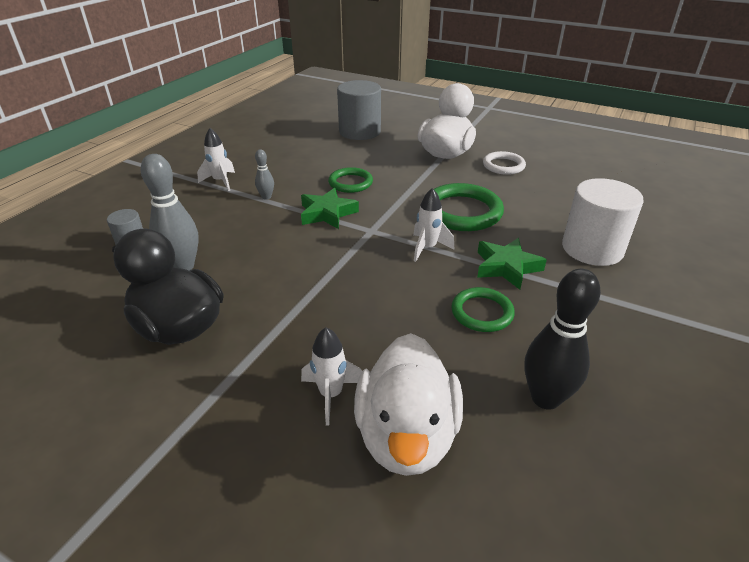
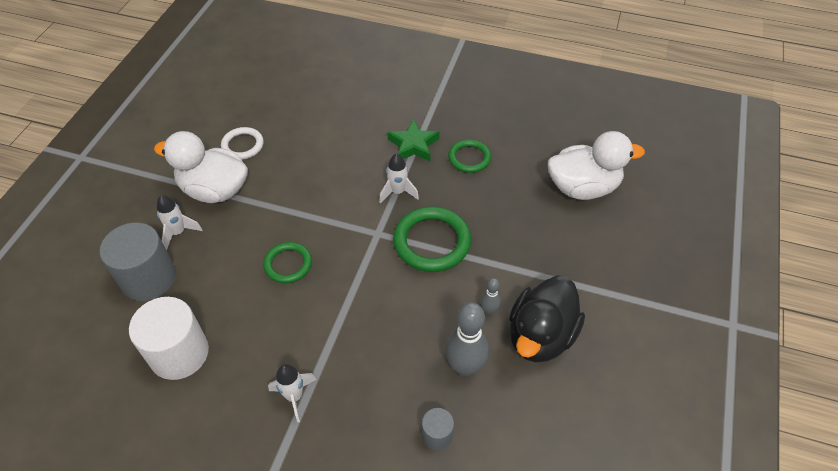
camera: 100 degrees left, 15 degrees up
grey bowling pin [255,149,274,200] -> grey bowling pin moved to [480,278,501,315]
green star [301,188,359,229] -> none
white rocket [301,327,362,425] -> white rocket moved to [157,195,202,250]
green ring [434,183,504,231] -> green ring moved to [393,206,471,272]
black bowling pin [525,269,601,410] -> none
white cylinder [562,178,644,266] -> white cylinder moved to [129,297,209,380]

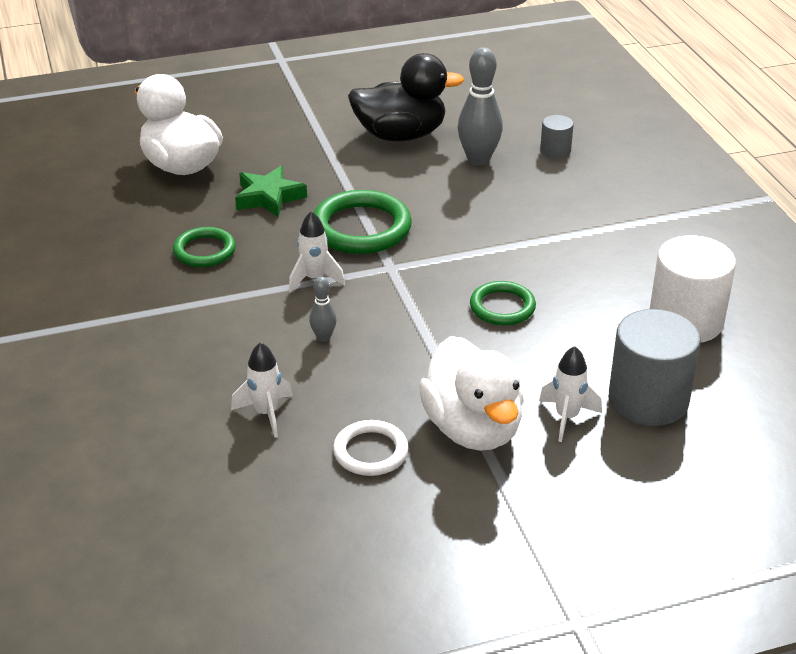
camera: 125 degrees left, 15 degrees down
white rocket [268,364,316,422] -> white rocket moved to [231,342,293,438]
green star [388,119,440,161] -> green star moved to [235,166,307,218]
grey bowling pin [480,278,501,315] -> grey bowling pin moved to [309,277,337,342]

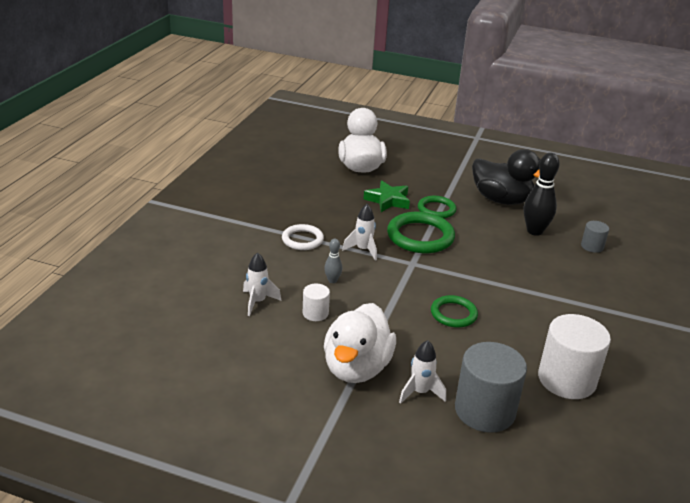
camera: 35 degrees right, 5 degrees down
green ring [173,227,236,267] -> green ring moved to [418,196,457,218]
white ring [333,420,409,476] -> white ring moved to [282,224,324,250]
grey bowling pin [458,47,503,166] -> black bowling pin [524,153,560,236]
none -> white cylinder [303,284,330,321]

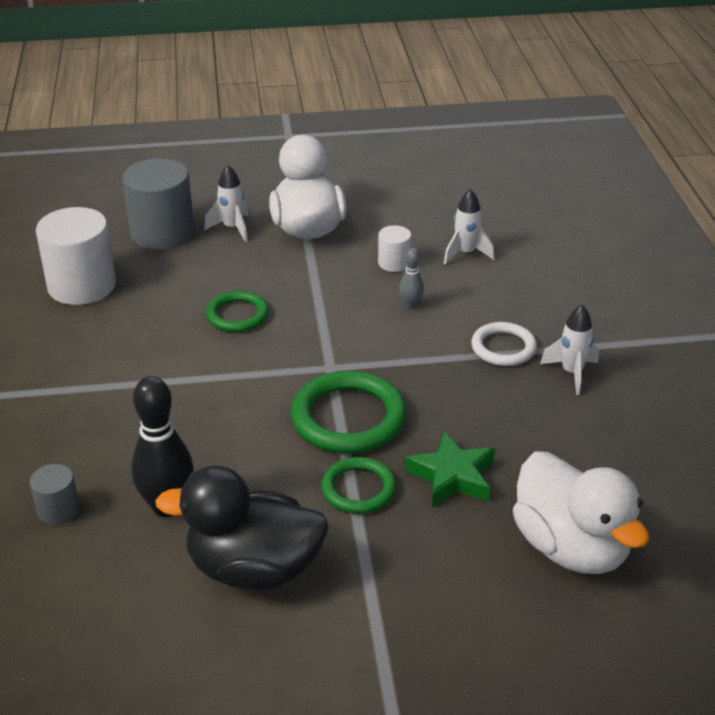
camera: 155 degrees right, 5 degrees up
white rocket [342,204,377,261] -> white rocket moved to [540,305,599,395]

